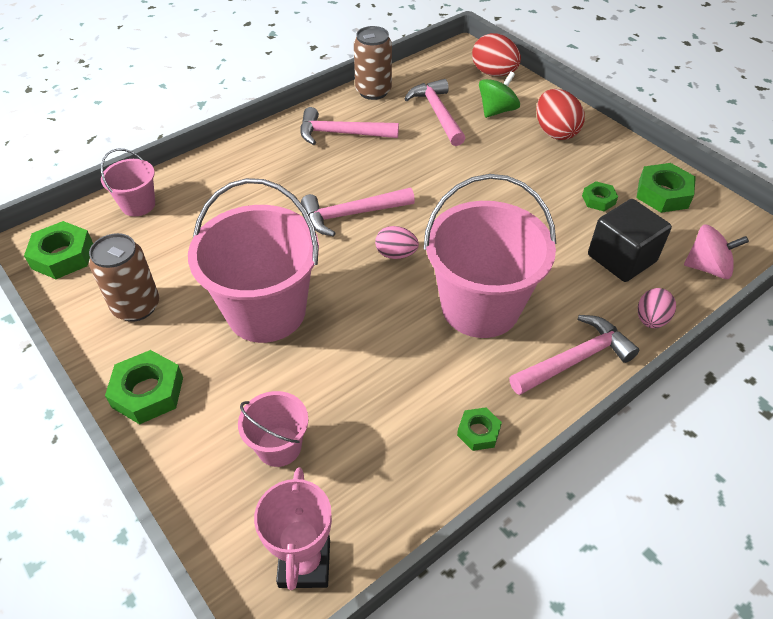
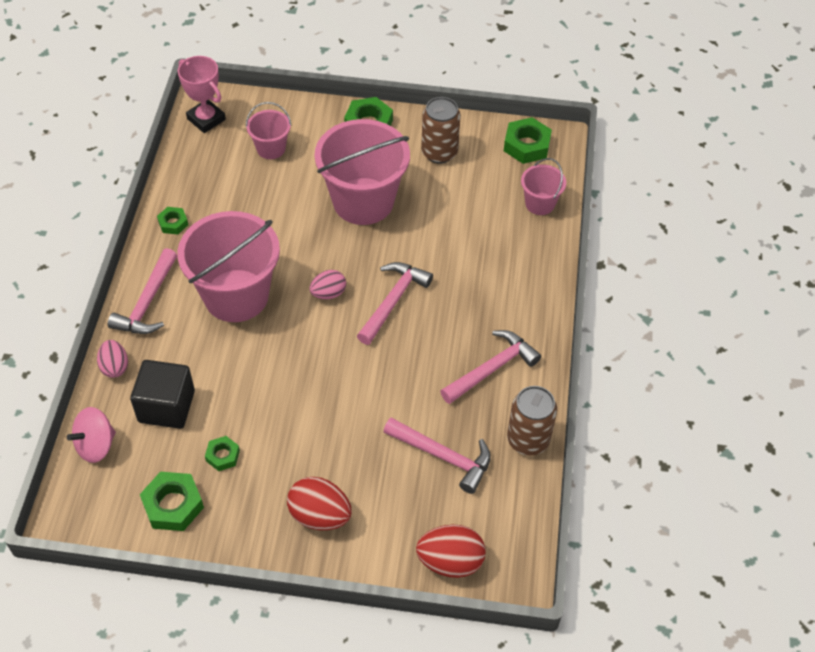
camera: 135 degrees right, 5 degrees up
green spinning top [479,72,520,118] -> none

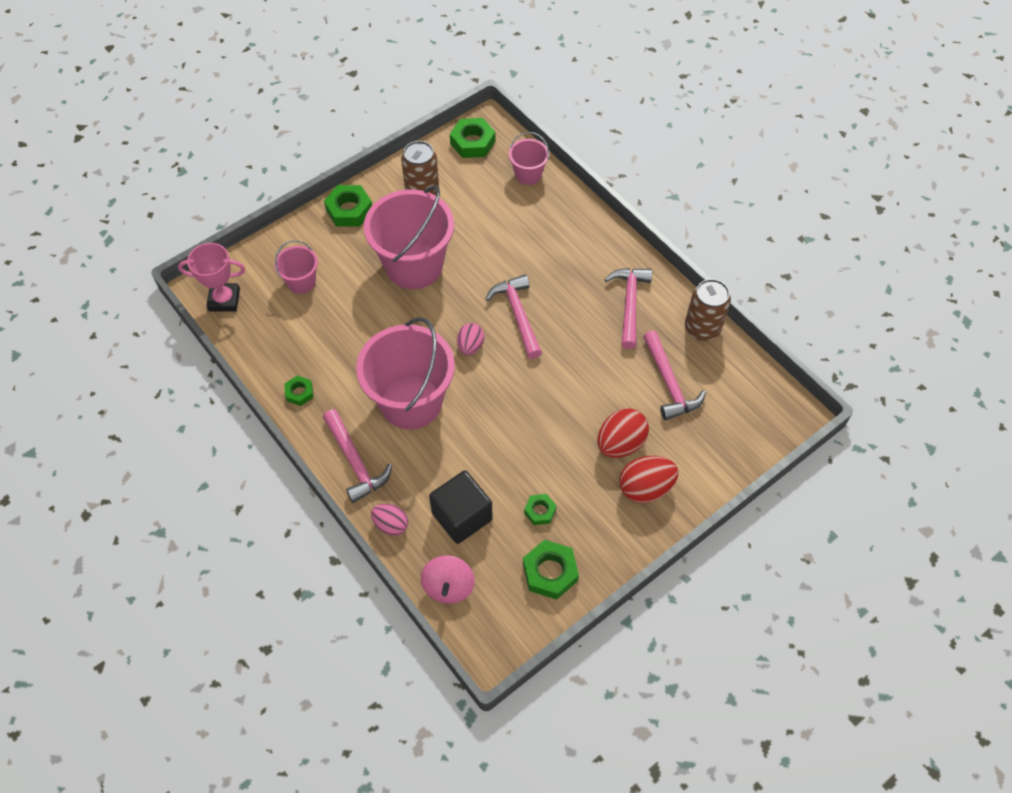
camera: 45 degrees left, 5 degrees up
pink hammer [383,418,491,494] -> pink hammer turned 90 degrees clockwise [643,331,706,420]
red egg [416,524,486,578] -> red egg moved to [598,408,649,458]

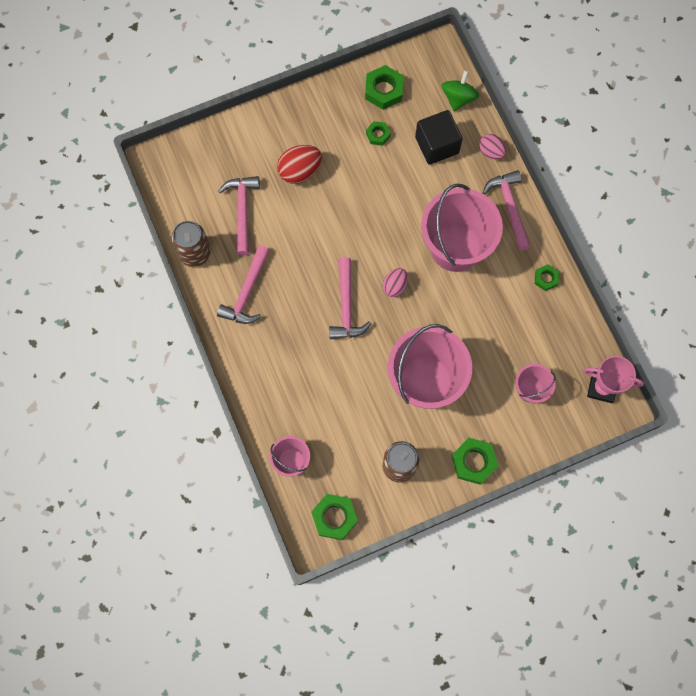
camera: 165 degrees left, 15 degrees up
pink spinning top [421,555,475,604] -> green spinning top [442,70,479,111]
red egg [619,456,678,503] -> none

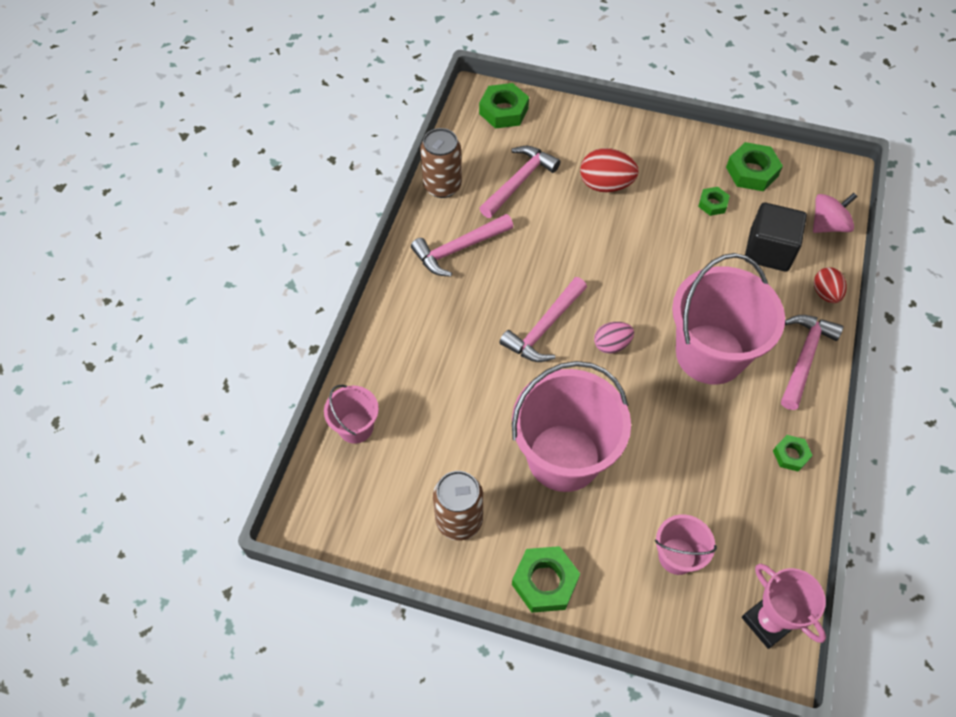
camera: 40 degrees right, 15 degrees down
green nut [311,494,358,540] -> green nut moved to [479,83,529,129]
green spinning top [442,70,479,111] -> pink spinning top [813,193,858,233]
pink egg [479,134,506,160] -> red egg [814,267,847,303]

